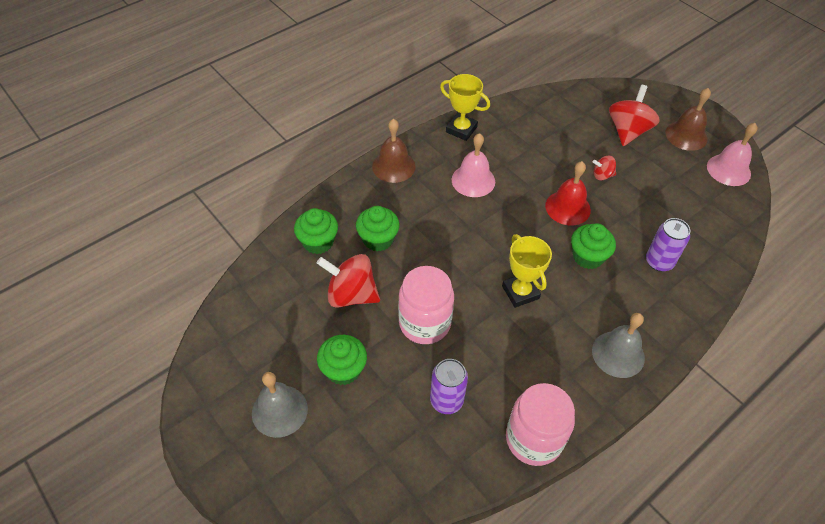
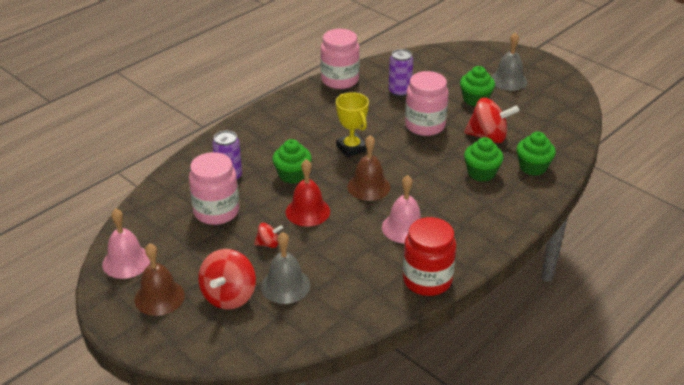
camera: 175 degrees right, 15 degrees down
brown bell [372,119,416,183] -> brown bell moved to [347,135,390,201]
yellow trophy [440,74,490,141] -> red jar [403,217,456,296]
grey bell [592,313,645,378] -> grey bell moved to [261,232,310,304]
none -> pink jar [189,152,239,225]

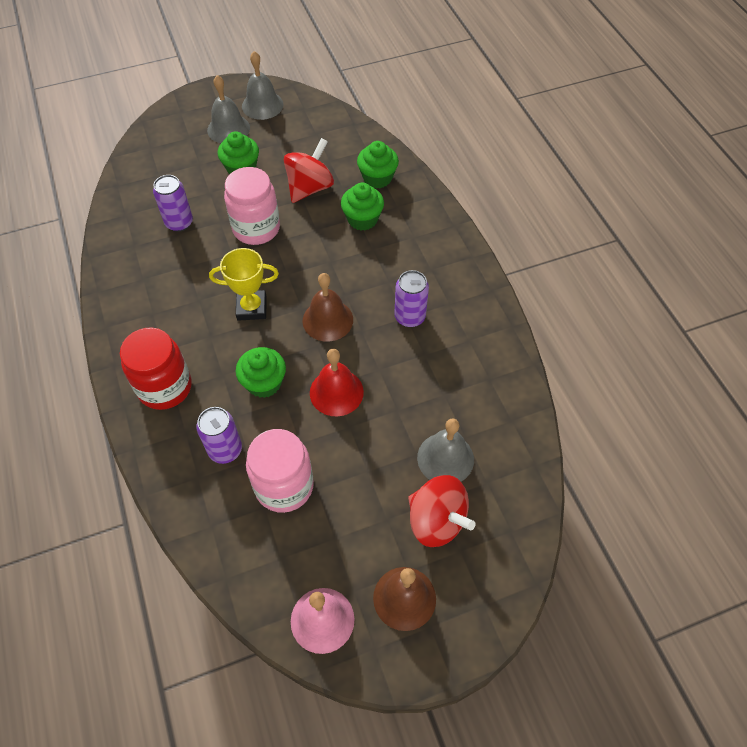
camera: 65 degrees left, 20 degrees up
red spinning top [254,223,283,248] -> none
pink jar [320,29,360,89] -> none
pink bell [382,175,421,243] -> purple can [394,270,429,327]
red jar [403,217,456,296] -> red jar moved to [120,327,192,410]
none -> grey bell [242,51,284,120]

